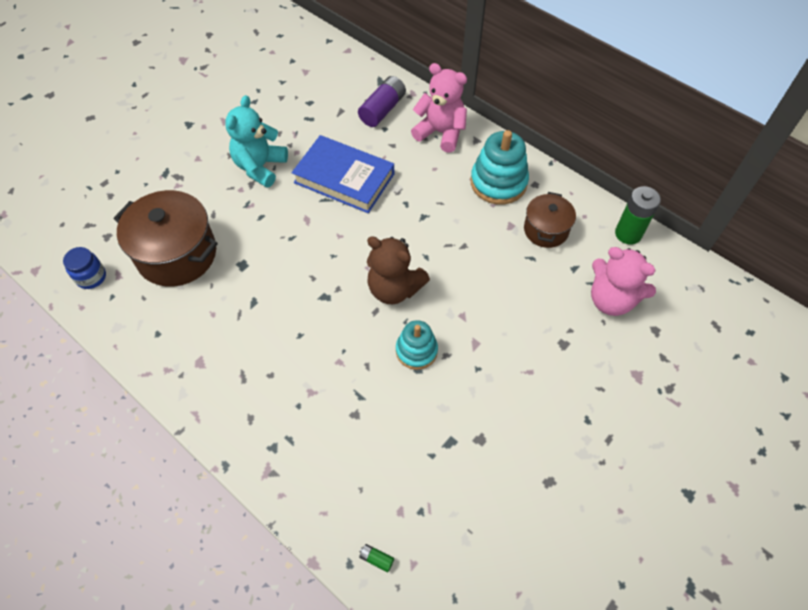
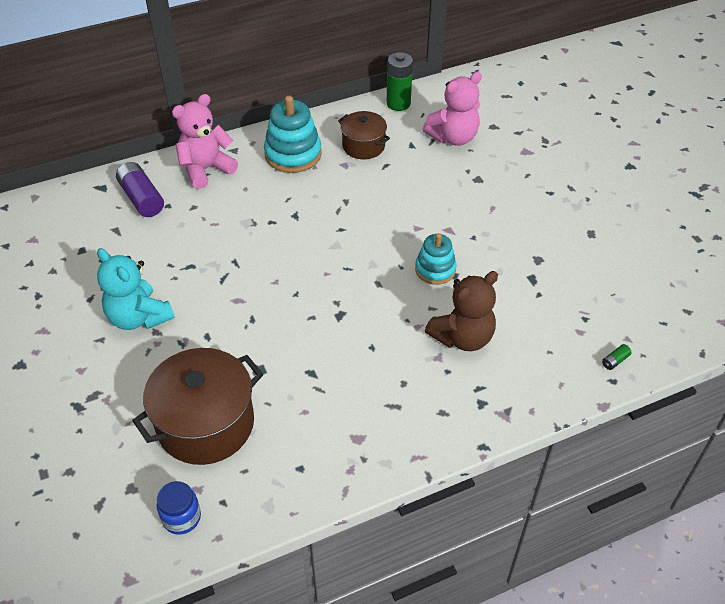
camera: 65 degrees left, 10 degrees down
blue book [292,135,394,213] -> none
brown teddy bear [367,236,430,304] -> brown teddy bear moved to [425,271,498,351]

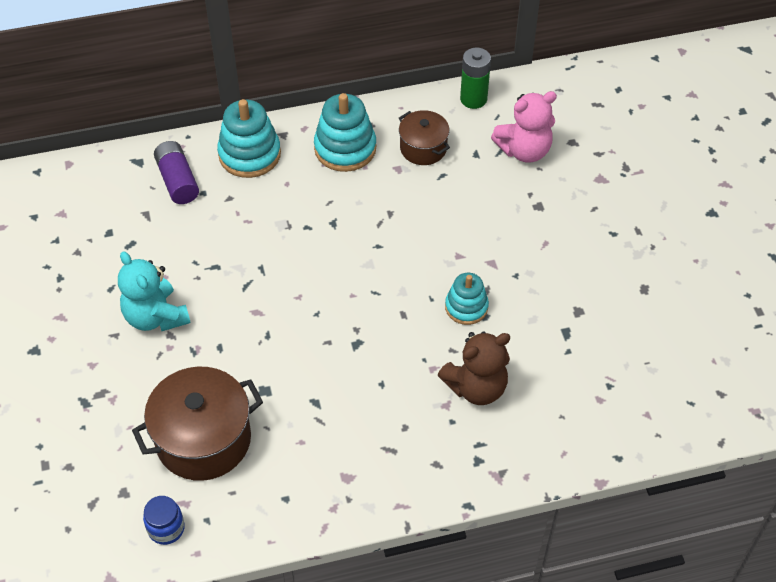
camera: 10 degrees right, 5 degrees up
pink teddy bear [172,94,238,189] -> turquoise stacking toy [217,99,281,178]
green battery [602,344,632,370] -> none

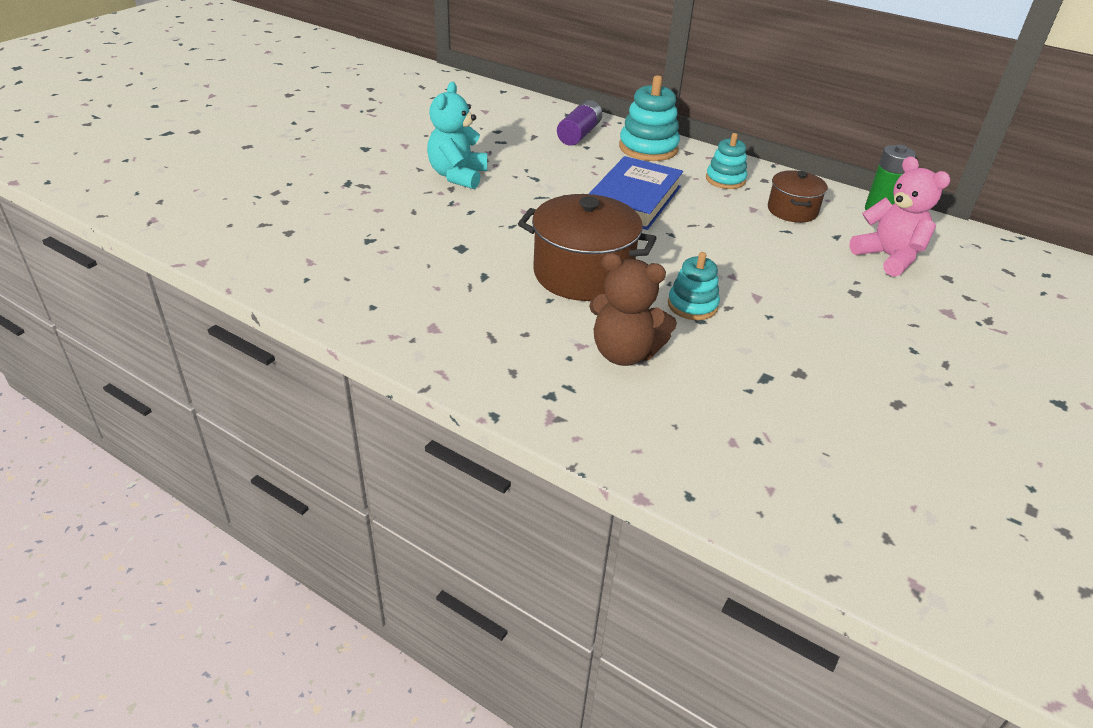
camera: 45 degrees right, 15 degrees down
brown pot [132,367,263,481] -> brown pot moved to [518,194,657,301]
blue jar [143,496,185,545] -> none
turquoise stacking toy [314,93,376,172] -> turquoise stacking toy [706,133,747,189], size x0.64
pink teddy bear [491,91,557,163] -> pink teddy bear turned 150 degrees counterclockwise [849,156,950,277]
none -> blue book [589,156,683,230]

